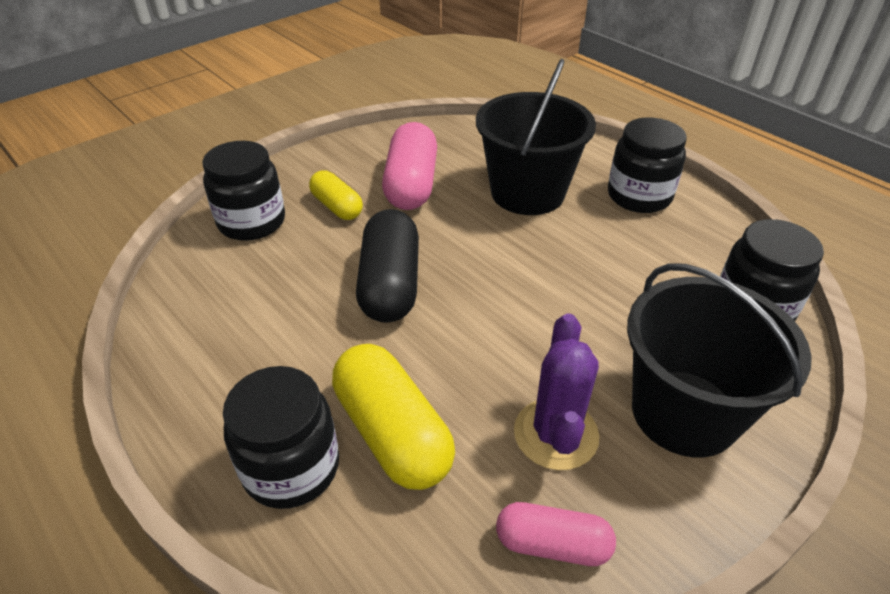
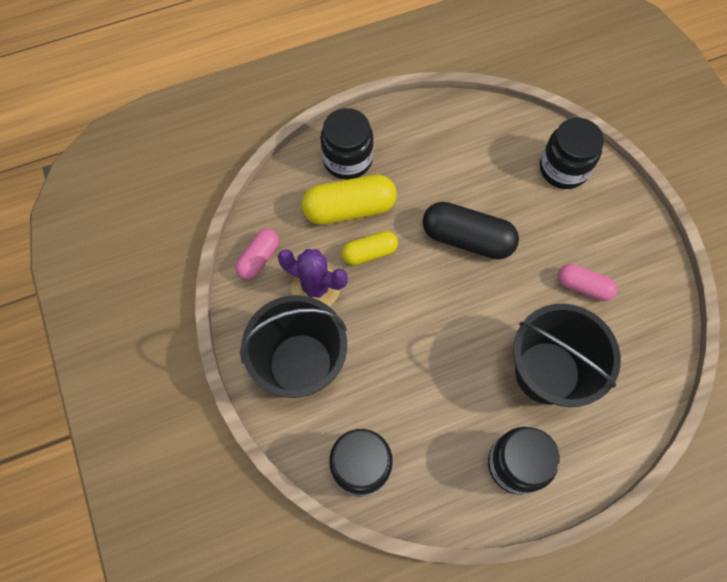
camera: 110 degrees right, 25 degrees up
yellow capsule [309,170,363,220] -> yellow capsule moved to [342,231,398,265]
pink capsule [382,122,437,210] -> pink capsule [558,264,617,301], size x0.60

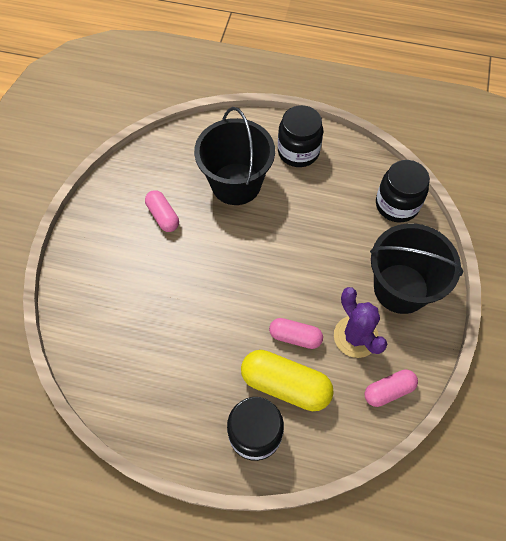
camera: 145 degrees left, 5 degrees down
yellow capsule [342,231,398,265] -> pink capsule [269,318,323,349]
black capsule [422,202,519,259] -> none
black jar [540,118,604,189] -> none

